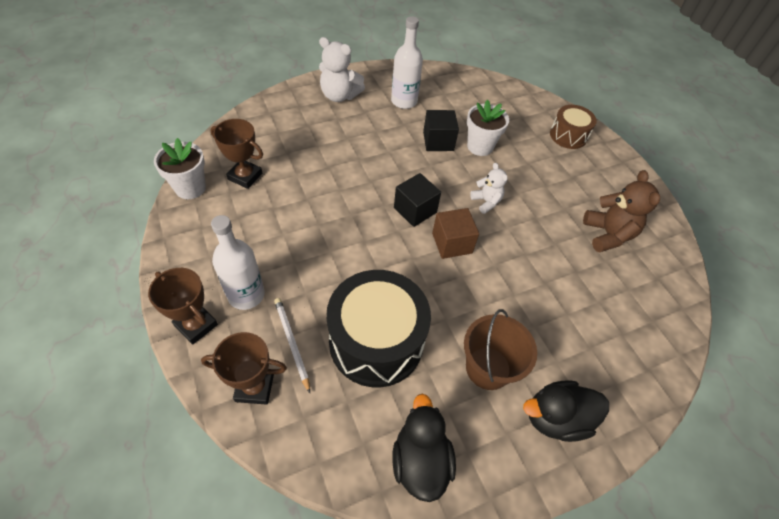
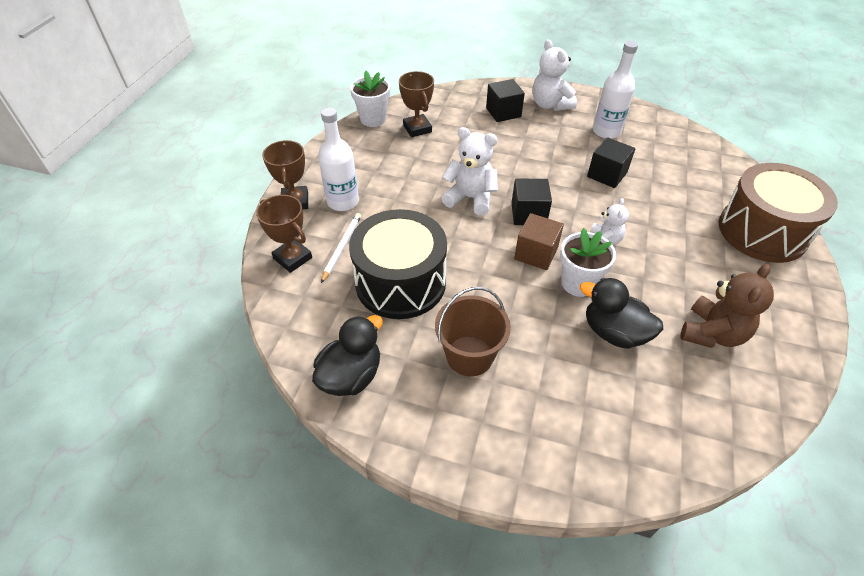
camera: 45 degrees right, 5 degrees down
white flower pot [467,100,509,156] -> white flower pot moved to [560,228,616,297]
black duck [523,380,609,442] -> black duck moved to [580,278,663,349]
brown drum [550,105,597,149] -> brown drum [719,163,838,263], size x1.83
none -> white teddy bear [442,127,498,216]
none -> black cube [486,79,525,122]

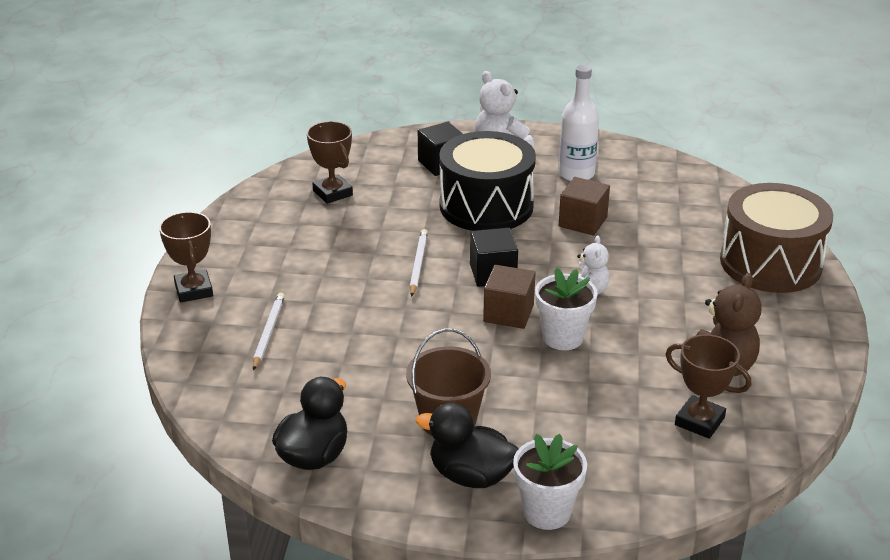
camera: 10 degrees left, 15 degrees down
brown trophy [256,195,312,273] -> brown trophy moved to [666,334,751,439]
white bottle [318,108,359,211] -> none
black drum [349,209,447,319] -> black drum moved to [439,131,536,231]
white flower pot [350,71,390,127] -> white flower pot moved to [513,434,587,530]
white teddy bear [442,127,498,216] -> white pencil [410,229,428,297]
black duck [580,278,663,349] -> black duck moved to [416,403,518,488]
black cube [587,137,635,188] -> brown cube [559,177,610,235]

